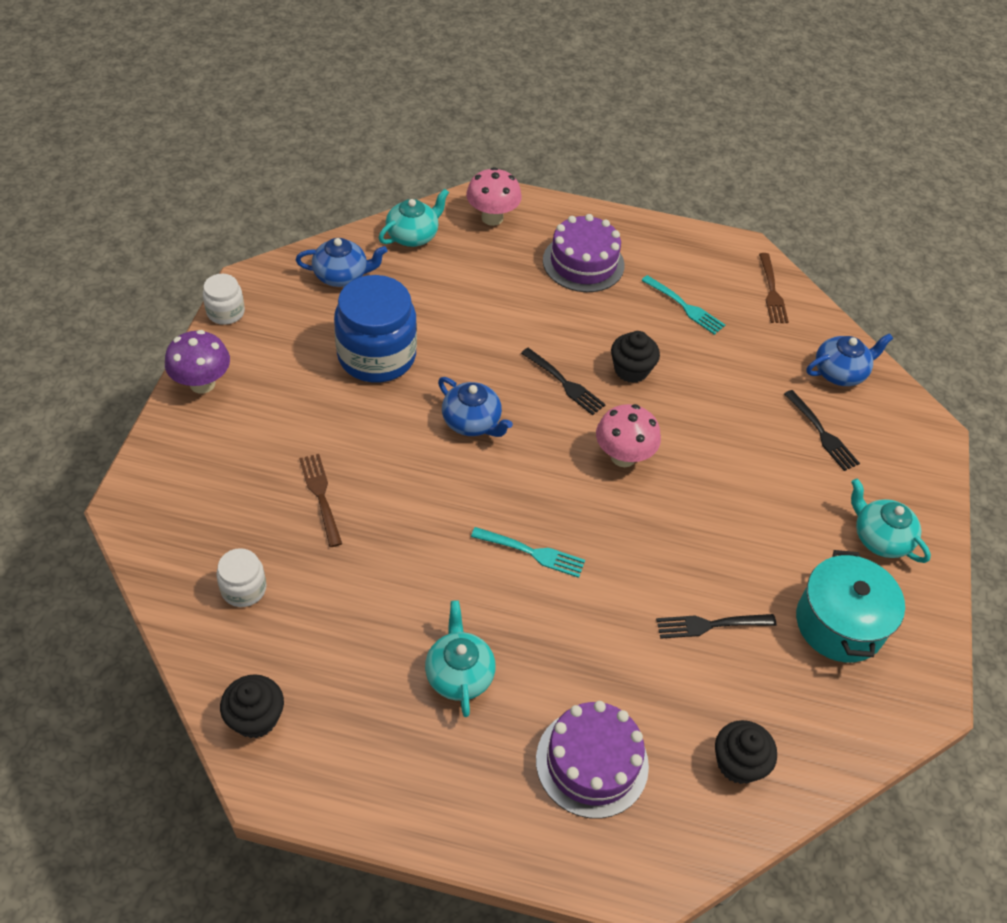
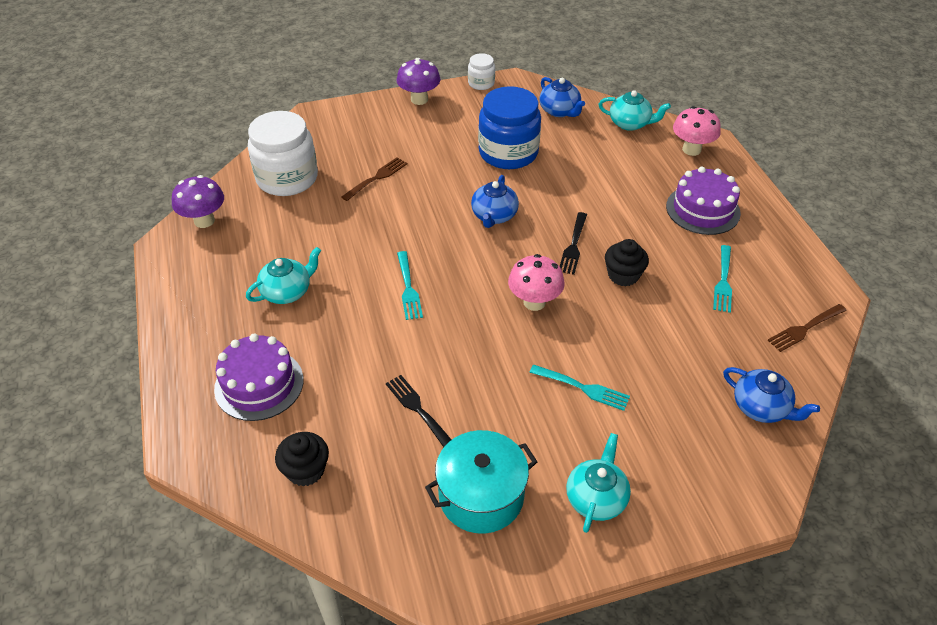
camera: 65 degrees right, 5 degrees down
white jar [216,548,266,607] -> white jar [248,111,318,196], size x2.04
black cupcake [220,674,284,738] -> purple mushroom [172,175,224,228]
black fork [784,390,860,471] -> none
none -> turquoise fork [529,365,630,411]

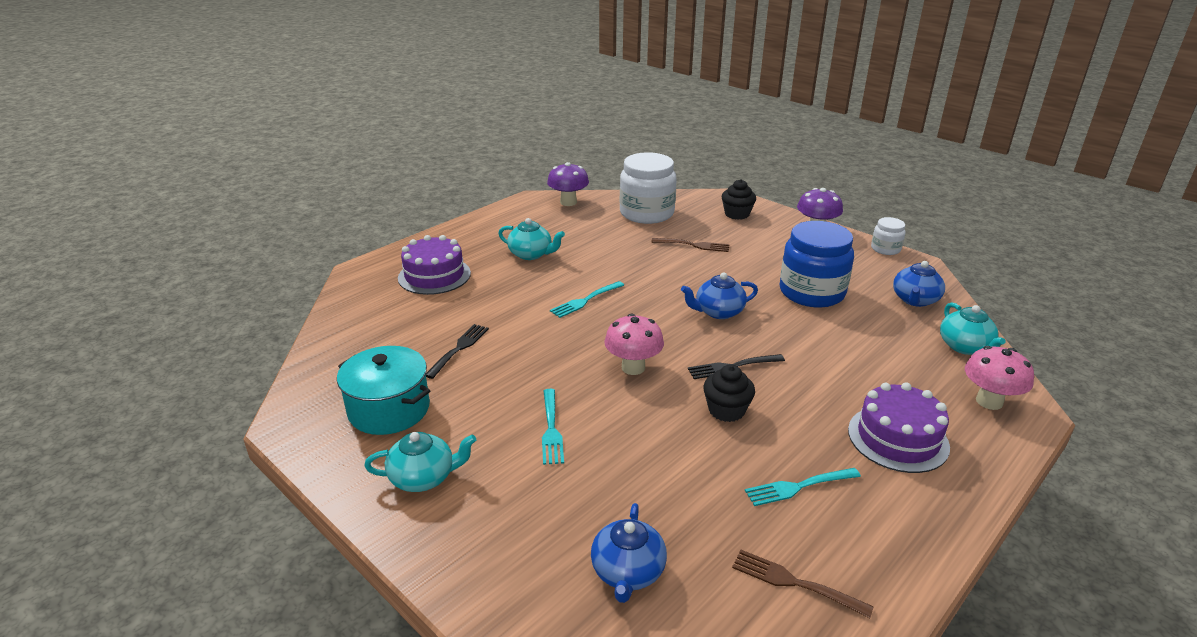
camera: 60 degrees right, 15 degrees down
black cupcake [275,432,329,486] -> black cupcake moved to [722,179,756,220]

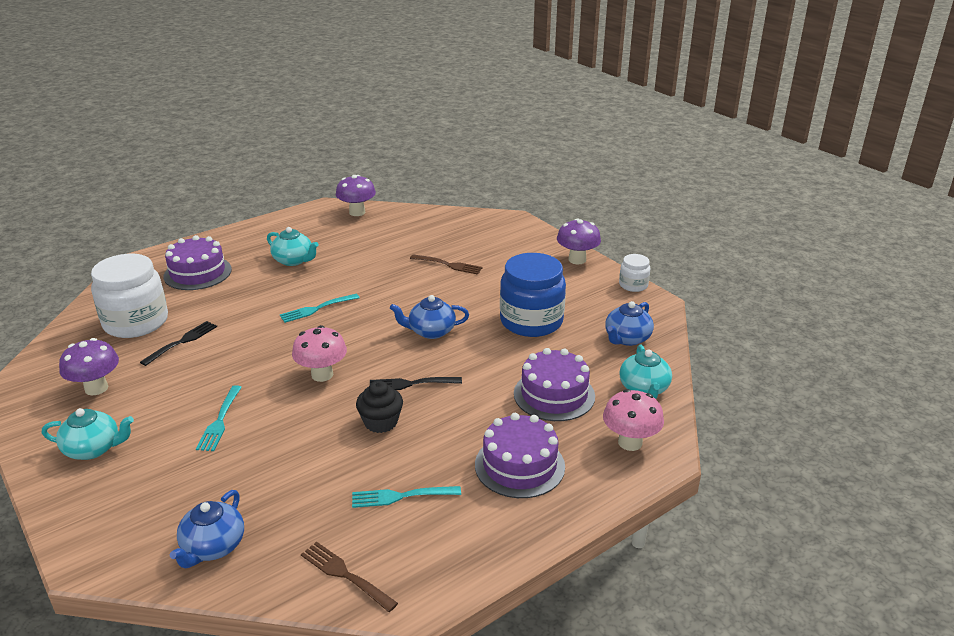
camera: 10 degrees right, 0 degrees up
turquoise pot [337,346,430,435] -> purple mushroom [59,338,119,396]
white jar [620,152,677,224] -> white jar moved to [91,254,168,338]
black cupcake [722,179,756,220] -> none
none -> purple cake [514,348,595,421]

